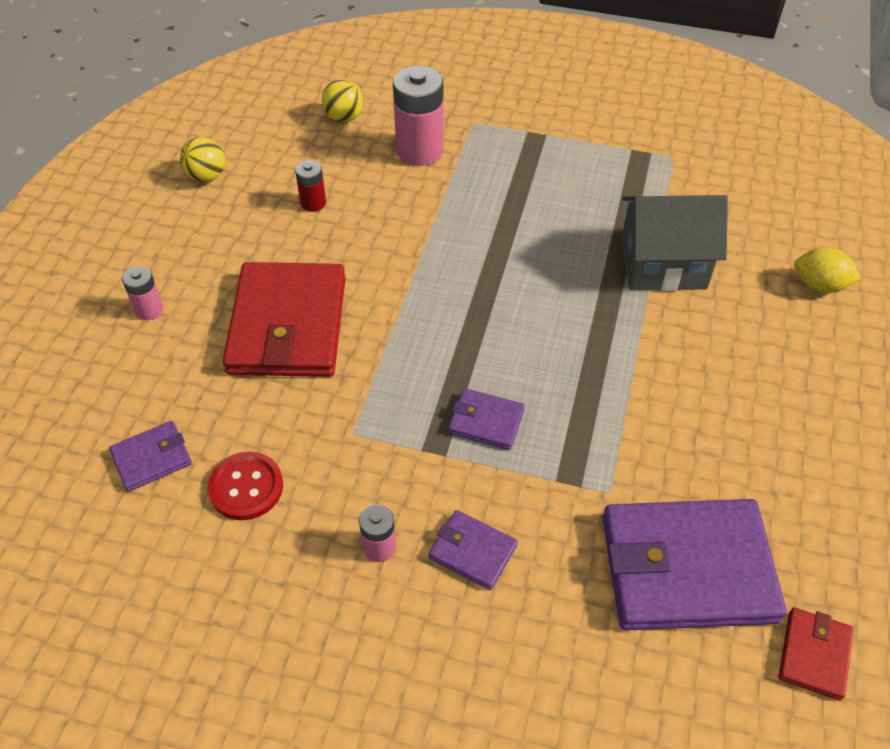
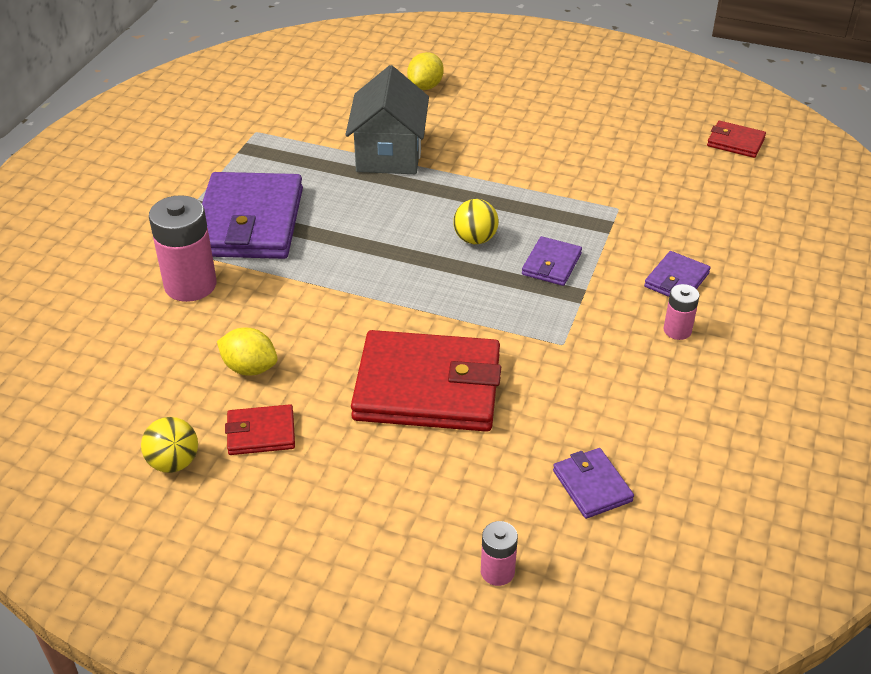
camera: 85 degrees left, 10 degrees down
pink battery [122,266,163,320] -> pink battery moved to [481,521,518,586]
red button [208,451,283,520] -> none
red battery [295,160,326,212] -> yellow lemon [217,328,278,376]
yellow ball [322,79,364,122] -> yellow ball moved to [453,199,499,244]
purple wallet [603,499,787,630] -> purple wallet moved to [202,172,303,259]
none -> red wallet [225,404,295,455]

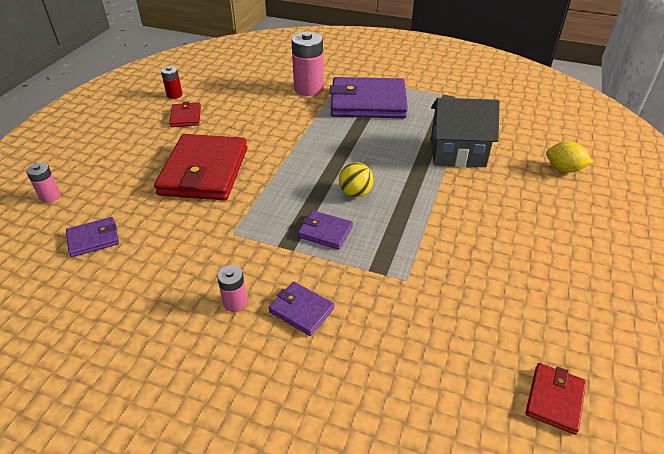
camera: 90 degrees right, 0 degrees up
yellow ball [141,417,198,473] -> red battery [161,66,183,99]
yellow lemon [217,328,278,376] -> none

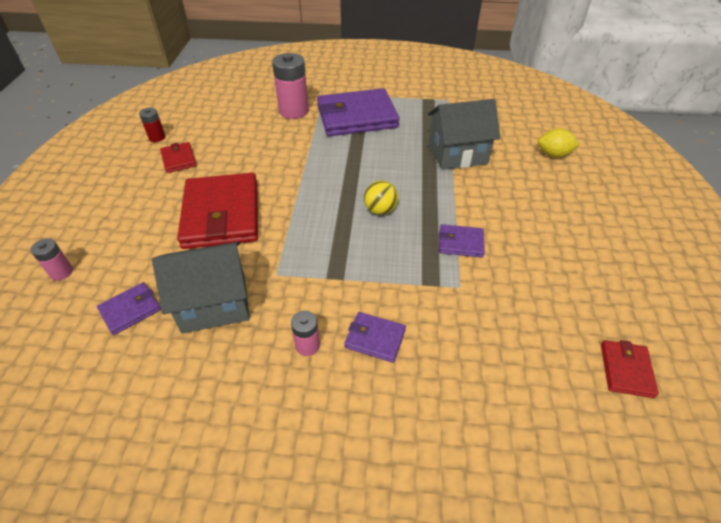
camera: 15 degrees left, 5 degrees up
purple wallet [298,210,353,250] -> purple wallet moved to [439,224,485,258]
none -> grey house [152,241,250,334]

